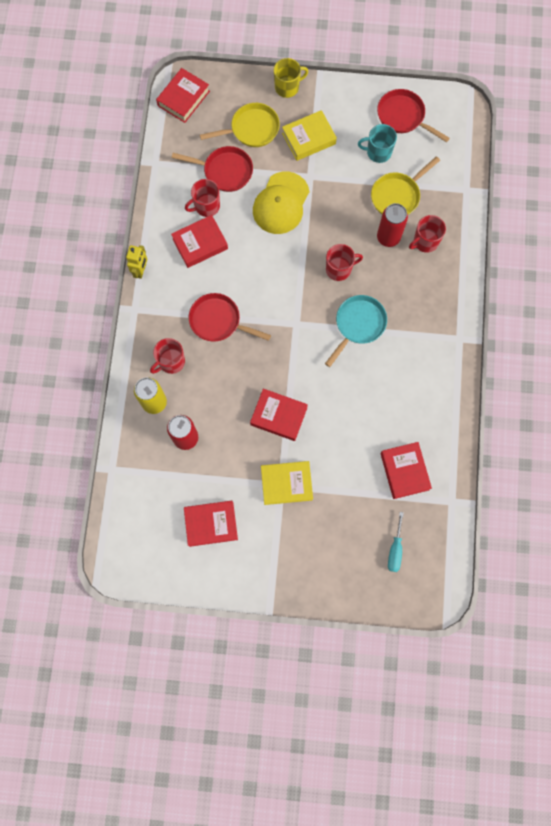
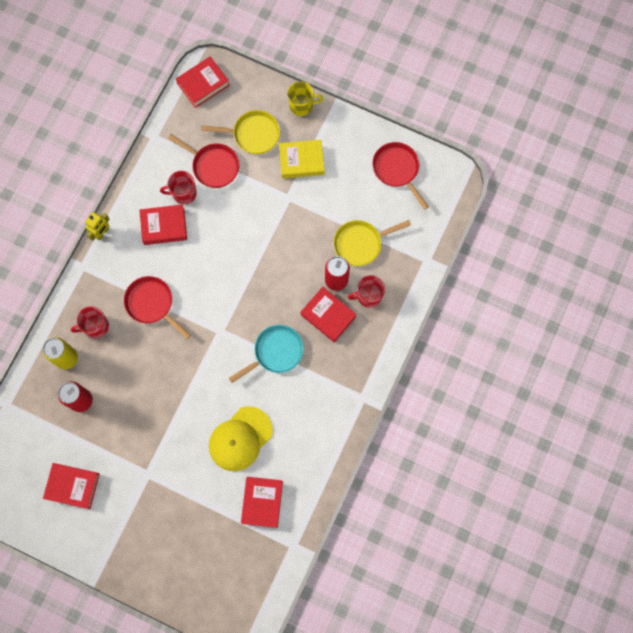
camera: 20 degrees right, 0 degrees up
red book [250,389,308,441] -> red book moved to [300,287,357,342]
yellow cap [253,172,309,234] -> yellow cap moved to [209,406,273,471]
yellow book [261,461,313,505] -> none
red mug [326,244,363,281] -> none
turquoise mug [358,124,397,163] -> none
turquoise screwdriver [388,512,404,572] -> none

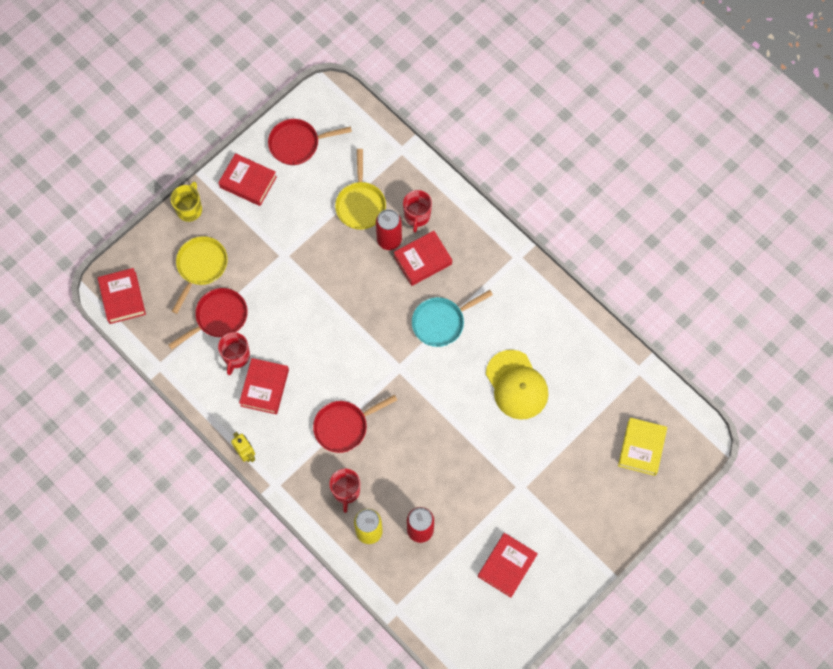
camera: 70 degrees left, 5 degrees down
turquoise pan [229,325,304,383] -> turquoise pan turned 105 degrees counterclockwise [412,290,493,347]
red book [241,477,283,528] -> red book moved to [218,153,277,206]
yellow book [279,140,325,179] -> yellow book moved to [618,418,667,476]

